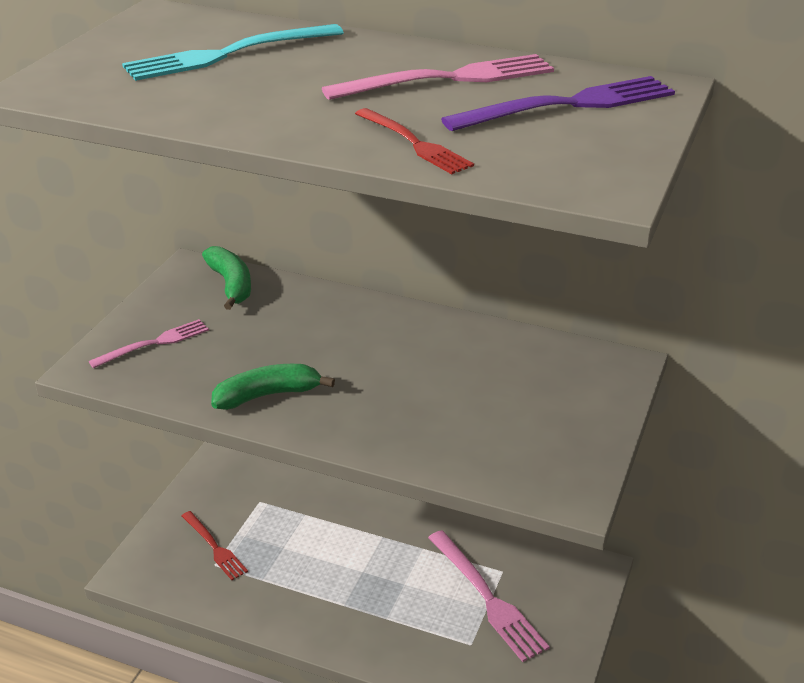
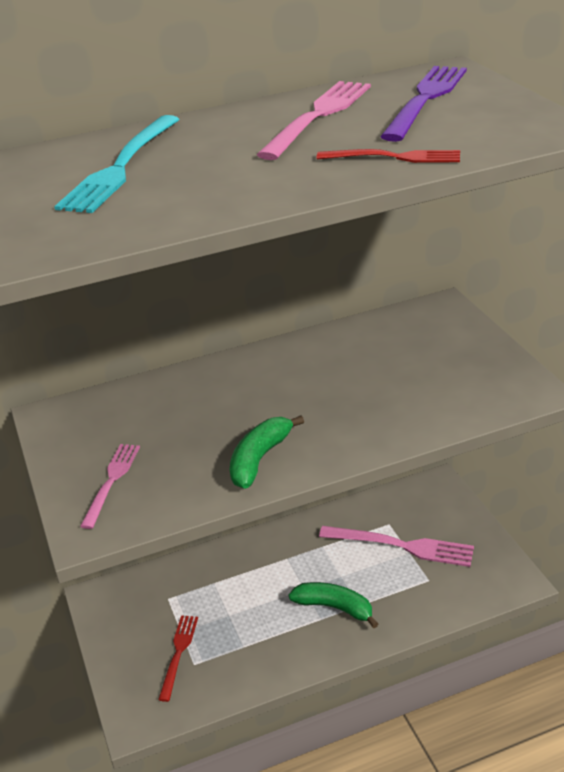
camera: 40 degrees left, 0 degrees up
red fork [182,511,248,580] -> red fork turned 90 degrees counterclockwise [158,615,198,702]
green banana [202,246,251,310] -> green banana moved to [289,582,378,628]

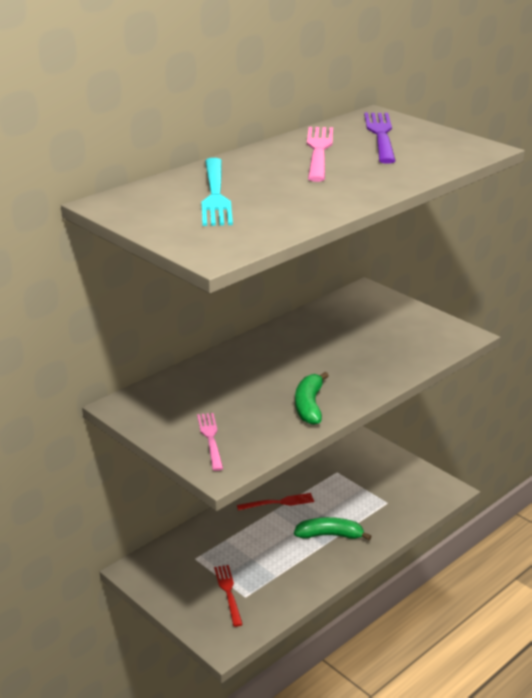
camera: 25 degrees left, 5 degrees down
red fork [317,149,460,163] -> red fork moved to [237,493,314,511]
pink fork [319,526,474,567] -> none

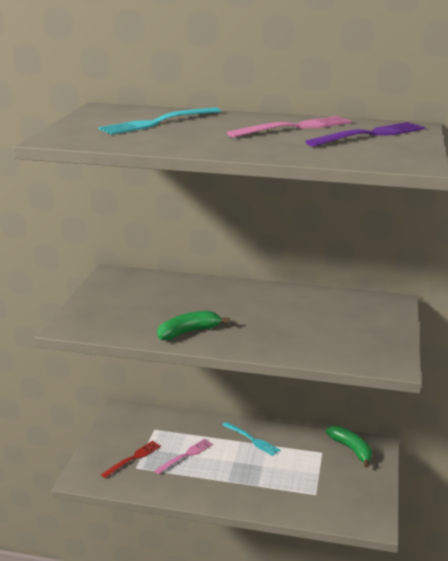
camera: 55 degrees right, 5 degrees down
pink fork [197,413,223,471] -> pink fork moved to [154,439,213,474]
red fork [237,493,314,511] -> turquoise fork [223,422,280,456]
green banana [294,517,372,540] -> green banana moved to [326,426,372,468]

